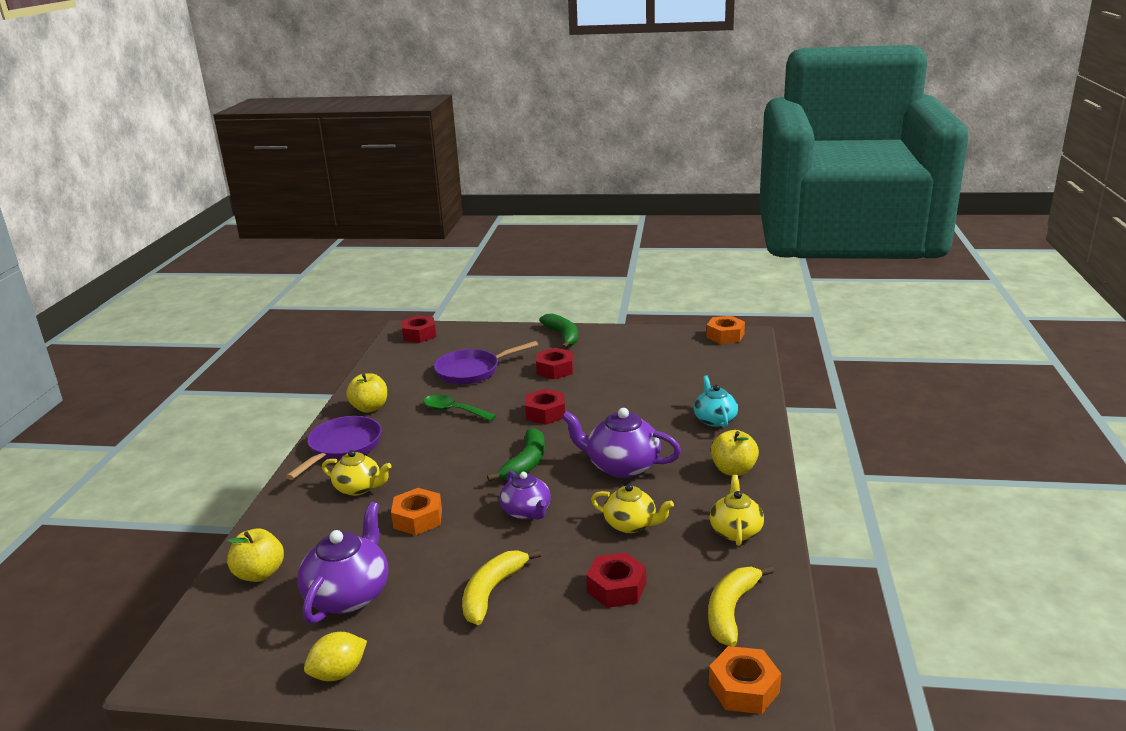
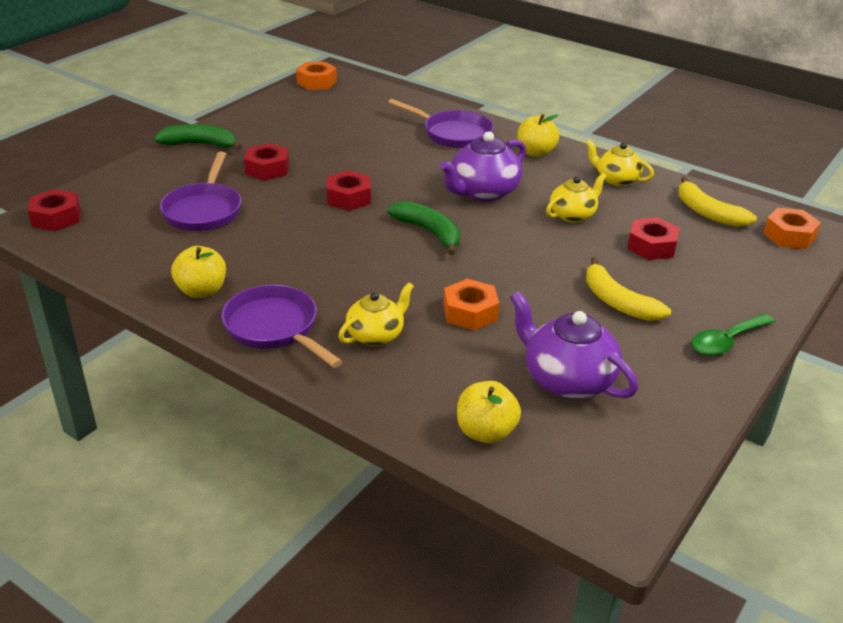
camera: 65 degrees left, 10 degrees up
yellow lemon [304,632,367,681] -> none
green spoon [423,395,497,421] -> green spoon moved to [692,314,775,356]
purple teapot [500,471,551,520] -> none
turquoise teapot [694,375,738,428] -> purple pan [388,99,494,148]

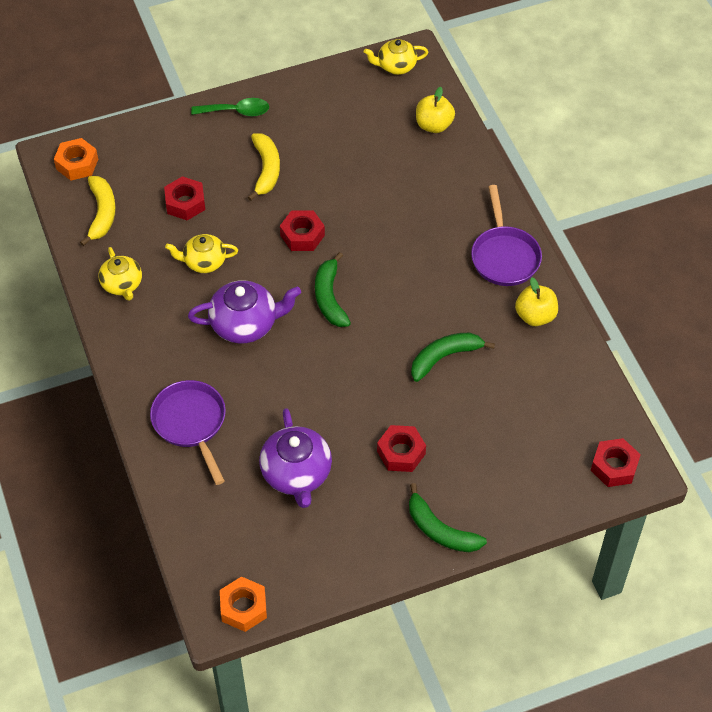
camera: 145 degrees left, 20 degrees up
purple pan [160,151,241,231] -> none
red nut [327,170,371,211] -> red nut moved to [280,210,325,251]
yellow teapot [338,282,414,346] -> yellow teapot moved to [364,39,428,75]
orange nut [443,279,499,331] -> none
purple teapot [510,291,638,399] -> purple teapot moved to [259,408,332,508]
yellow apple [517,114,560,157] -> none
none -> green banana [411,332,495,382]

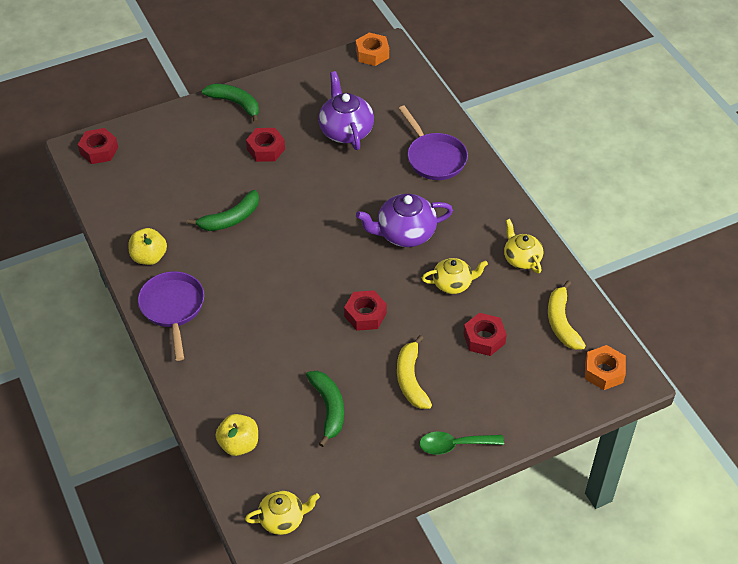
camera: 175 degrees right, 5 degrees down
green banana [315,252,351,327] -> green banana moved to [306,371,344,447]

